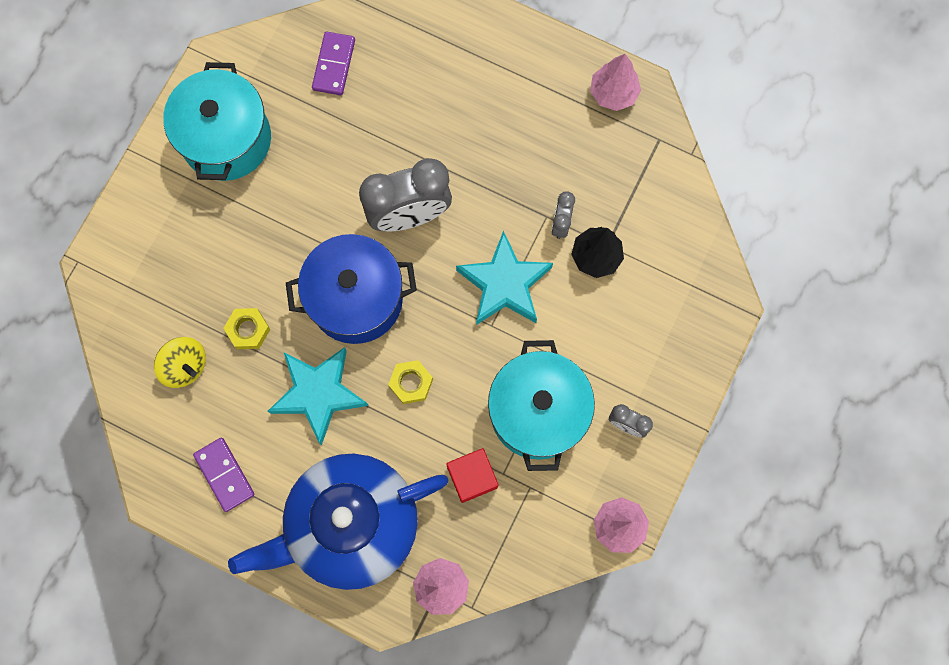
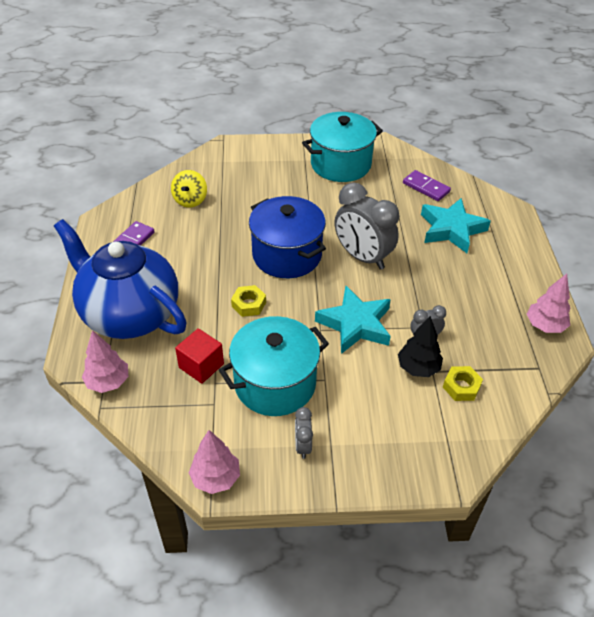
camera: 60 degrees right, 30 degrees down
yellow nut [224,308,271,349] -> yellow nut moved to [443,366,483,401]
turquoise star [268,347,369,445] -> turquoise star moved to [421,198,491,253]
purple domino [312,31,355,96] -> purple domino turned 60 degrees clockwise [403,170,451,201]

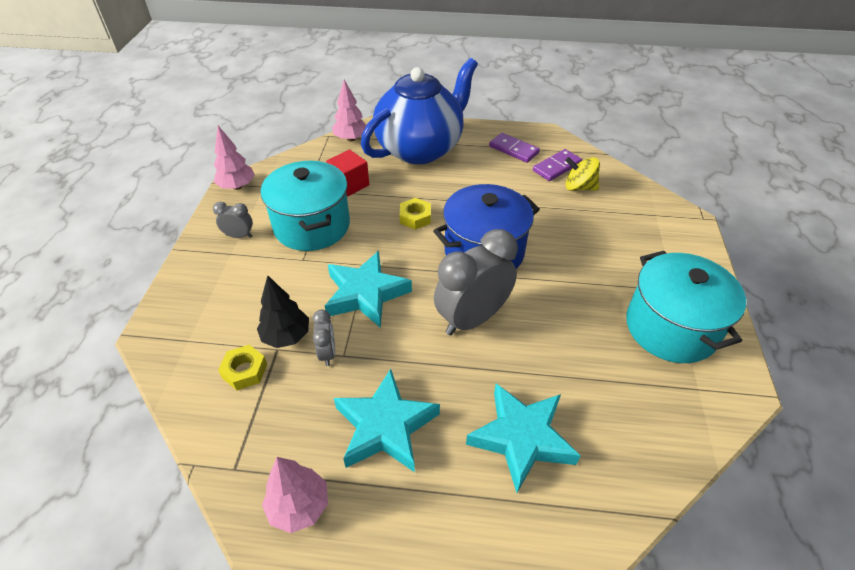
camera: 100 degrees right, 0 degrees up
purple domino [403,170,451,201] -> purple domino moved to [533,149,582,181]
none -> turquoise star [334,369,440,472]

